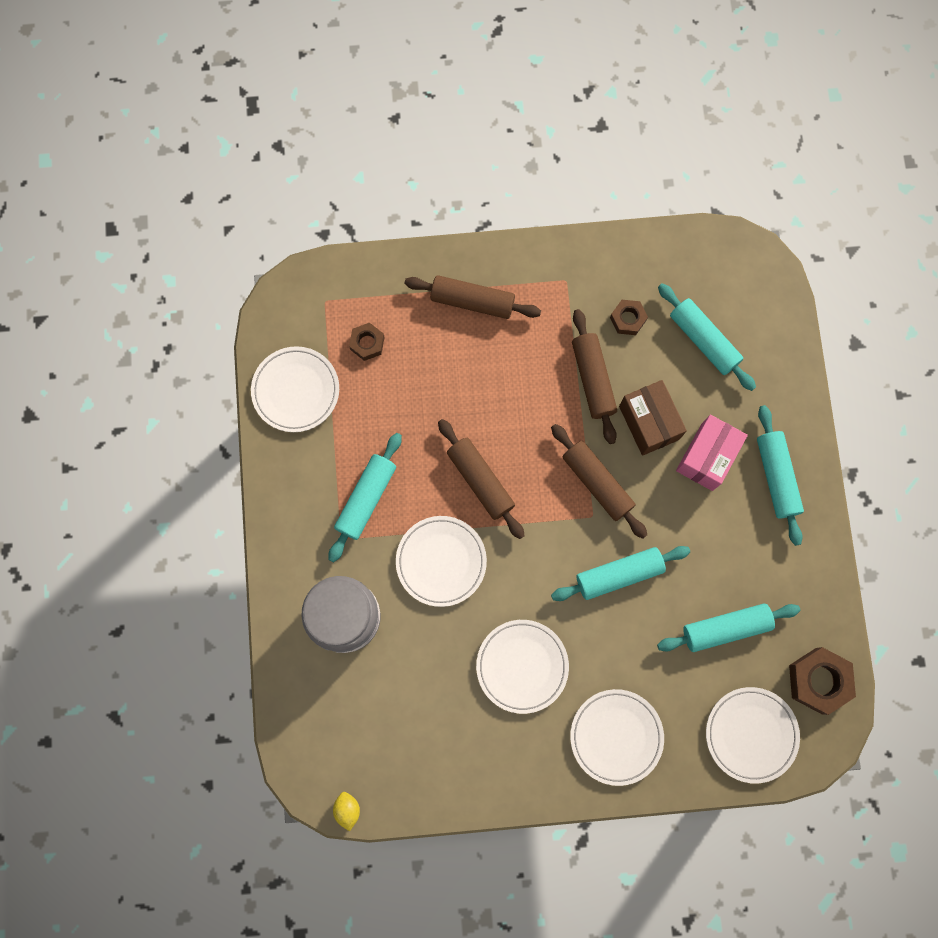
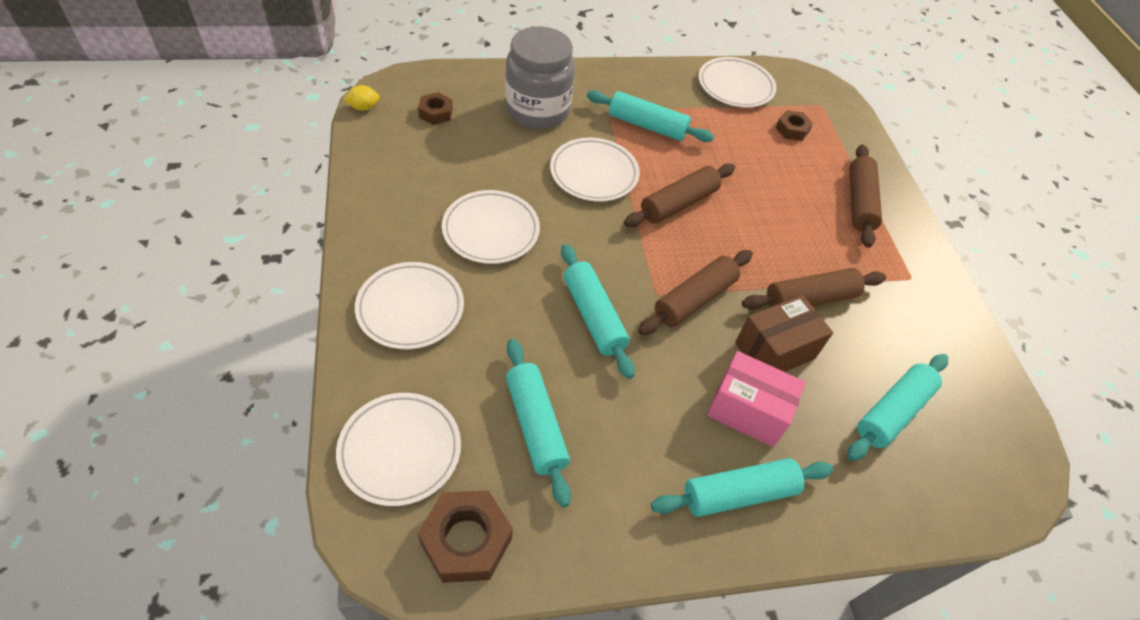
camera: 80 degrees right, 25 degrees down
brown nut [610,300,648,335] -> brown nut moved to [418,92,453,125]

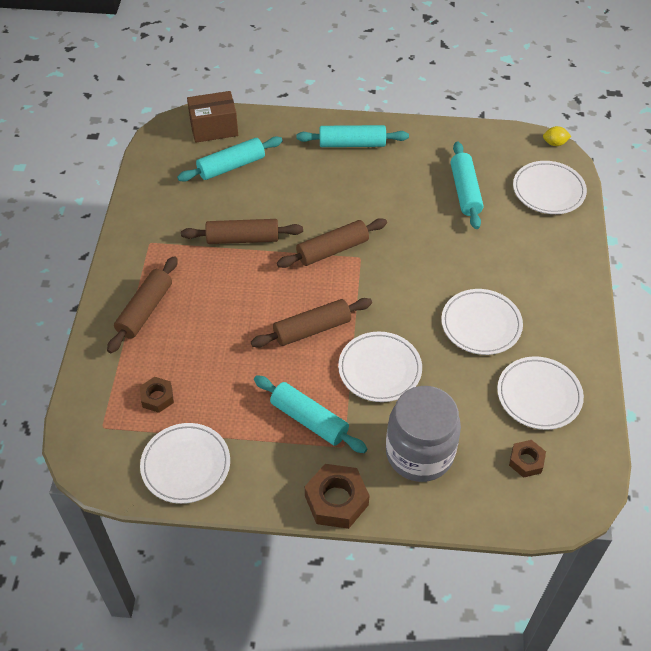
camera: 160 degrees left, 0 degrees up
yellow lemon [343,85,380,111] -> yellow lemon moved to [543,126,571,146]
white plate [355,262,464,350] -> white plate moved to [497,356,584,430]
brown nut [418,490,513,583] -> brown nut moved to [305,464,370,529]
turquoise rolling pin [561,244,635,379] -> none
pink box [707,351,805,447] -> none
brown box [735,295,833,372] -> brown box moved to [187,91,238,143]

